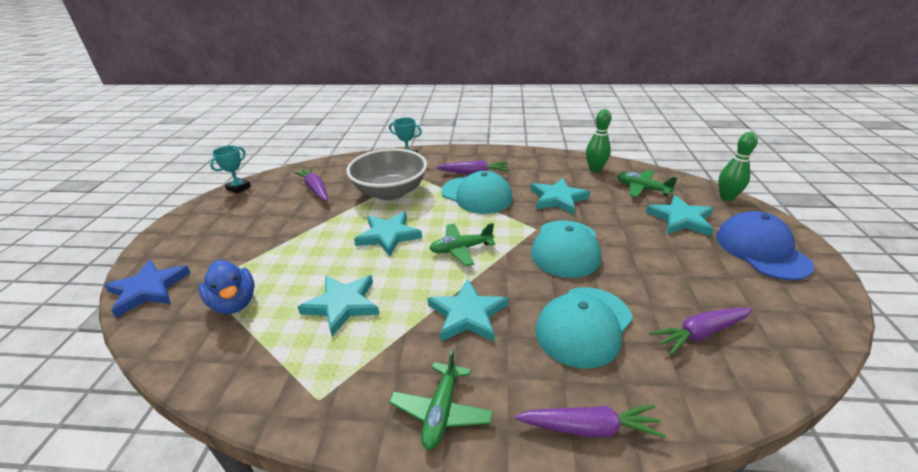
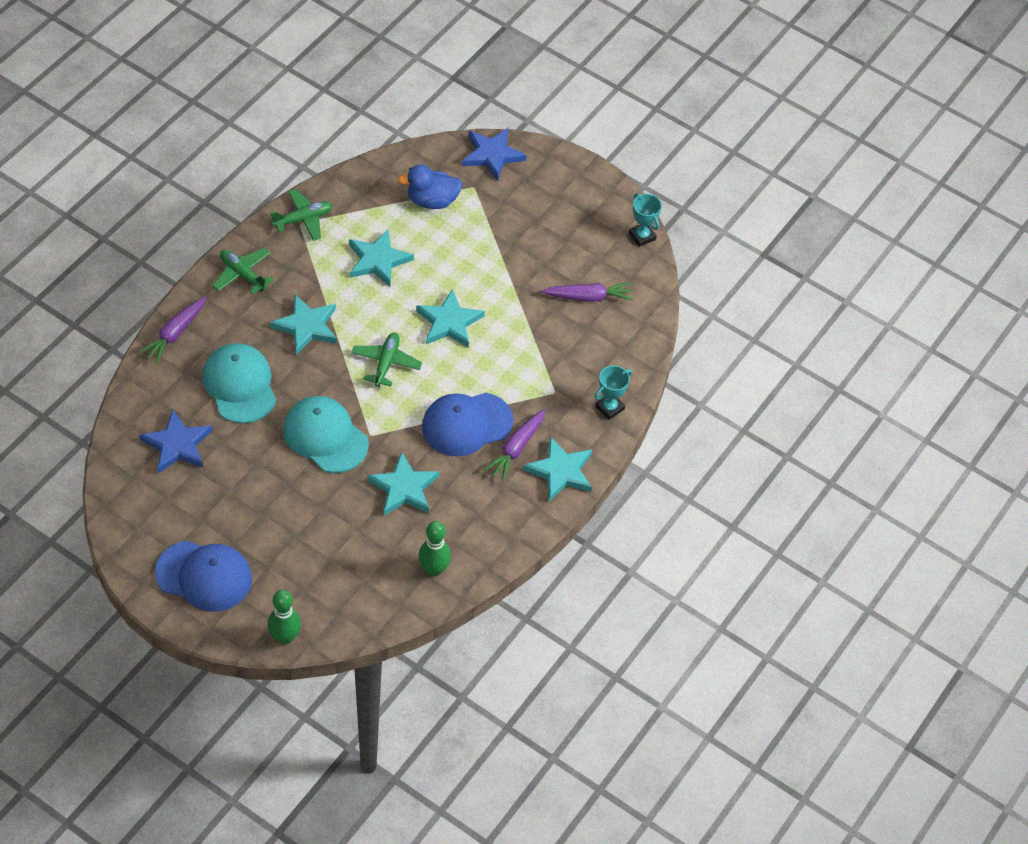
camera: 115 degrees right, 20 degrees up
grey bowl [346,148,427,200] -> none
turquoise cap [441,171,513,214] -> blue cap [422,393,514,456]
green plane [617,170,678,197] -> green plane moved to [270,189,332,241]
turquoise star [646,195,713,236] -> turquoise star moved to [523,437,592,501]
purple carrot [650,308,753,355] -> blue star [139,410,212,473]

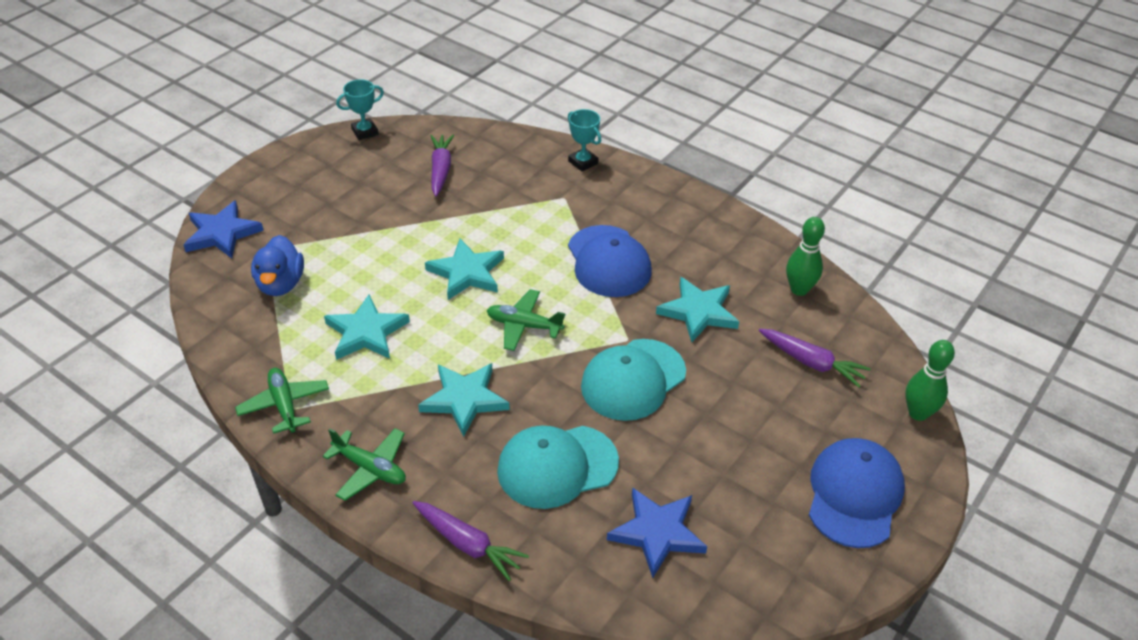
camera: 85 degrees left, 10 degrees down
green plane [213,248,274,295] -> green plane turned 105 degrees counterclockwise [323,428,406,501]
purple carrot [483,409,545,482] -> purple carrot moved to [759,329,871,388]
turquoise star [523,437,592,501] -> none

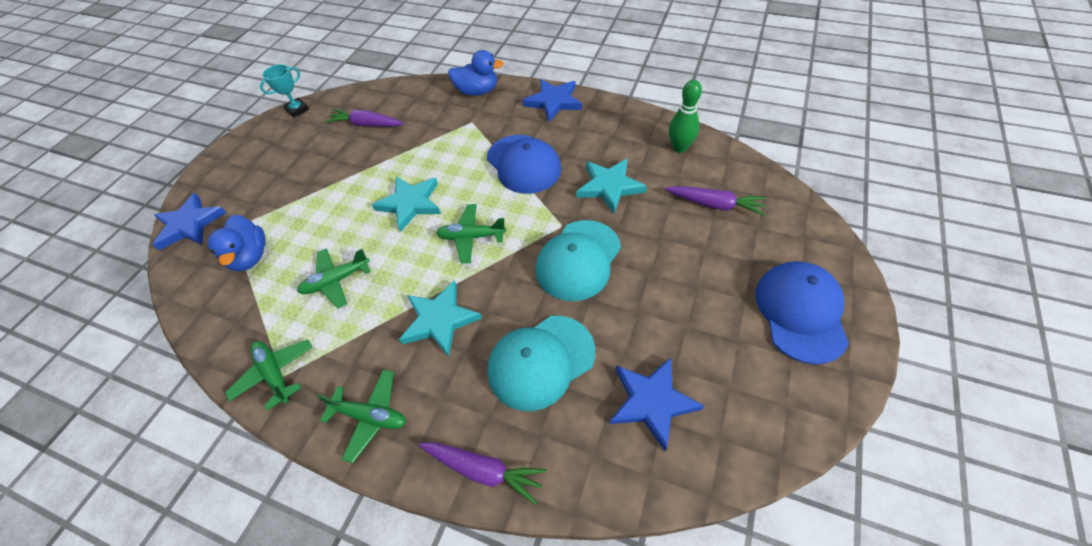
camera: 10 degrees left, 10 degrees up
turquoise star [324,294,410,360] -> green plane [297,248,371,309]
purple carrot [430,135,454,197] -> purple carrot turned 60 degrees counterclockwise [325,109,404,127]
turquoise trophy [568,109,601,171] -> blue duck [448,50,504,96]
green bowling pin [905,340,955,421] -> none
none -> blue star [523,79,582,122]

